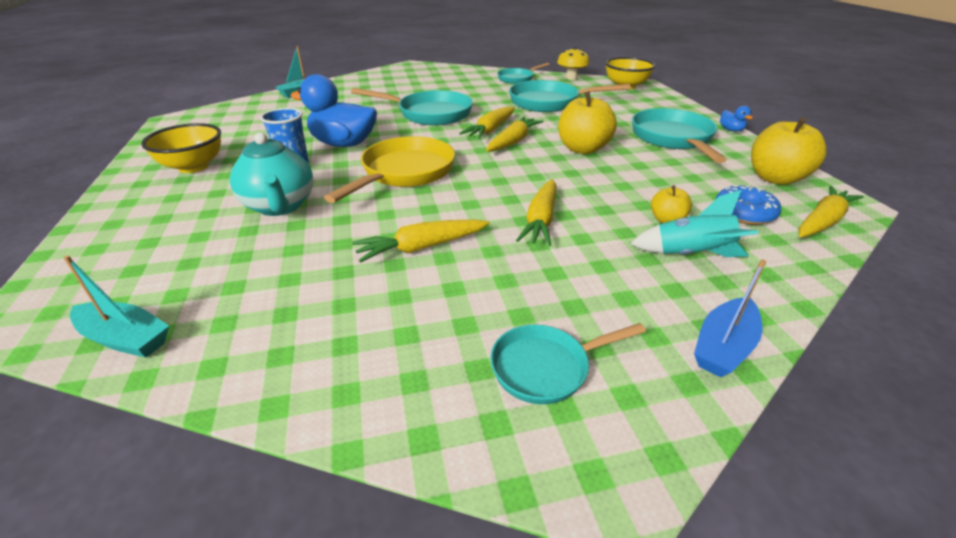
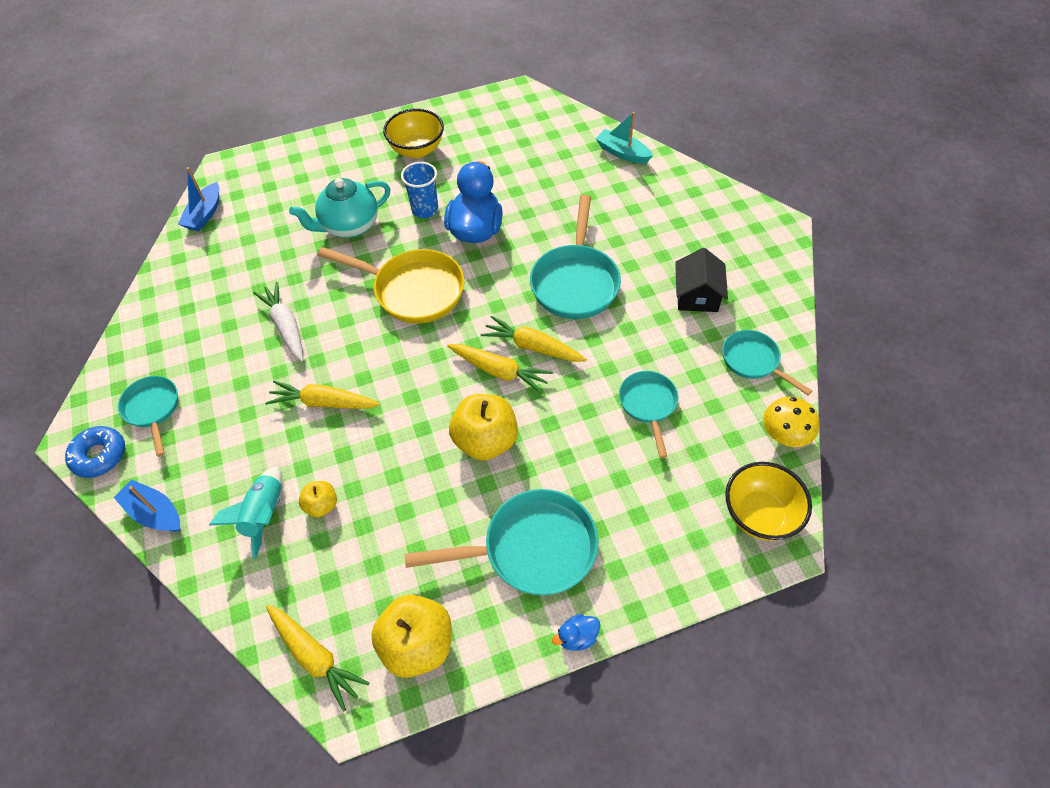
camera: 85 degrees right, 20 degrees up
turquoise boat [63,256,169,358] -> blue boat [178,167,219,231]
yellow carrot [352,219,490,263] -> white carrot [253,282,303,361]
turquoise pan [509,80,631,112] -> turquoise pan [619,371,678,458], size x0.59
blue donut [715,185,781,225] -> blue donut moved to [65,426,125,478]
none -> black house [675,248,728,312]

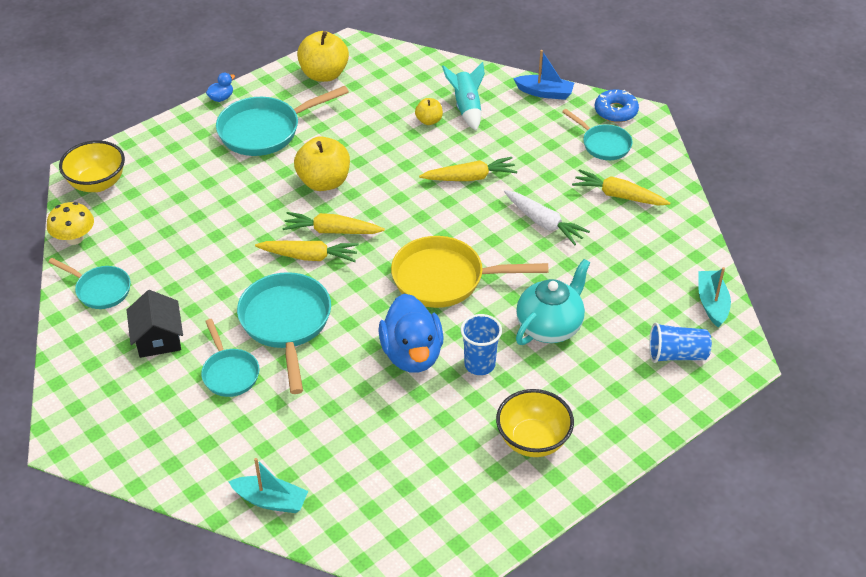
camera: 160 degrees right, 10 degrees down
blue boat [178,167,219,231] -> turquoise boat [698,267,731,327]
yellow carrot [266,605,370,712] -> yellow carrot moved to [572,169,670,206]
turquoise pan [619,371,678,458] -> turquoise pan moved to [201,319,260,397]
none -> blue cup [649,323,712,363]

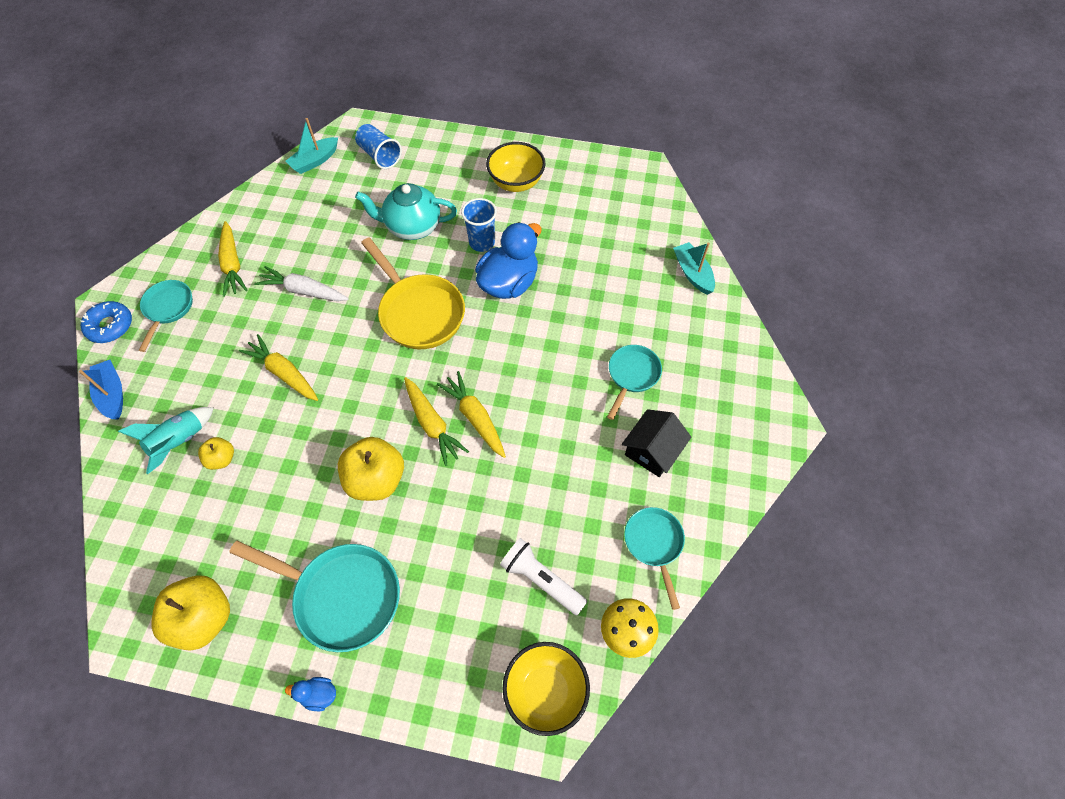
camera: 130 degrees left, 15 degrees up
turquoise pan [237,272,331,394] -> none
white carrot [504,190,590,245] -> white carrot turned 75 degrees counterclockwise [254,266,348,301]
none -> white flashlight [500,538,587,615]

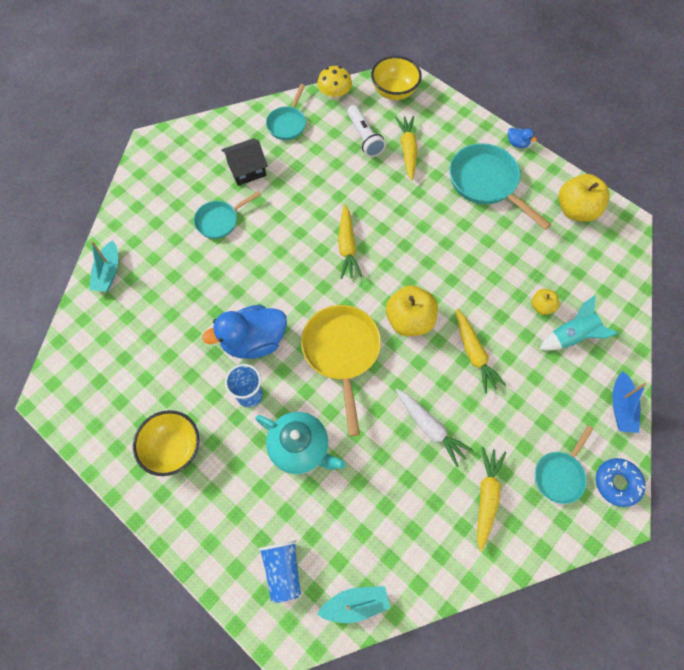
camera: 150 degrees left, 5 degrees up
yellow apple [338,437,404,501] -> yellow apple moved to [386,285,438,336]
yellow carrot [404,377,469,466] -> yellow carrot moved to [395,116,418,181]

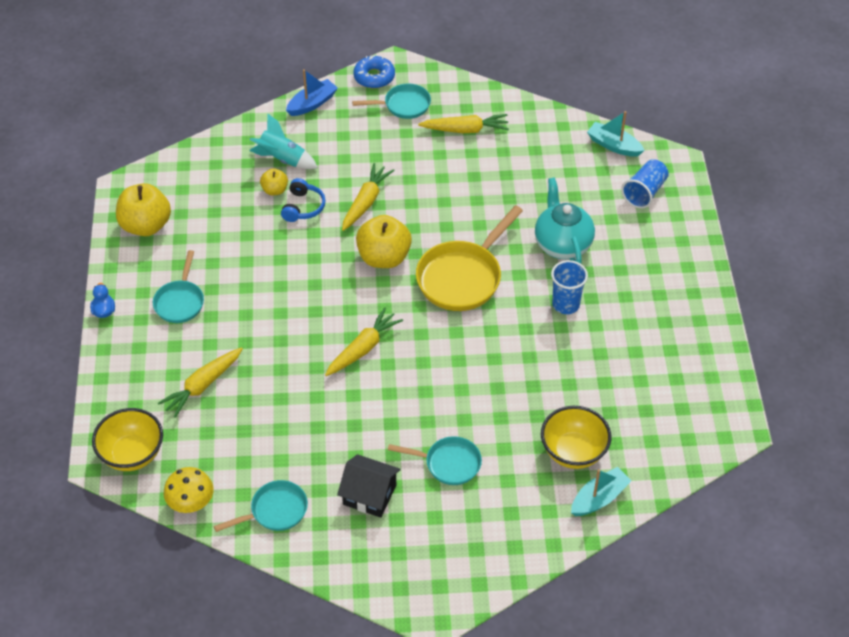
camera: 135 degrees left, 15 degrees down
yellow bowl [133,410,199,476] -> yellow bowl moved to [541,406,611,469]
blue duck [202,305,287,359] -> none
white flashlight [347,105,386,157] -> none
white carrot [396,389,474,467] -> none
turquoise pan [449,143,552,230] -> turquoise pan [153,250,204,323], size x0.59
yellow carrot [477,447,506,551] -> yellow carrot turned 150 degrees counterclockwise [418,114,509,133]
none -> blue headphones [281,178,326,222]

